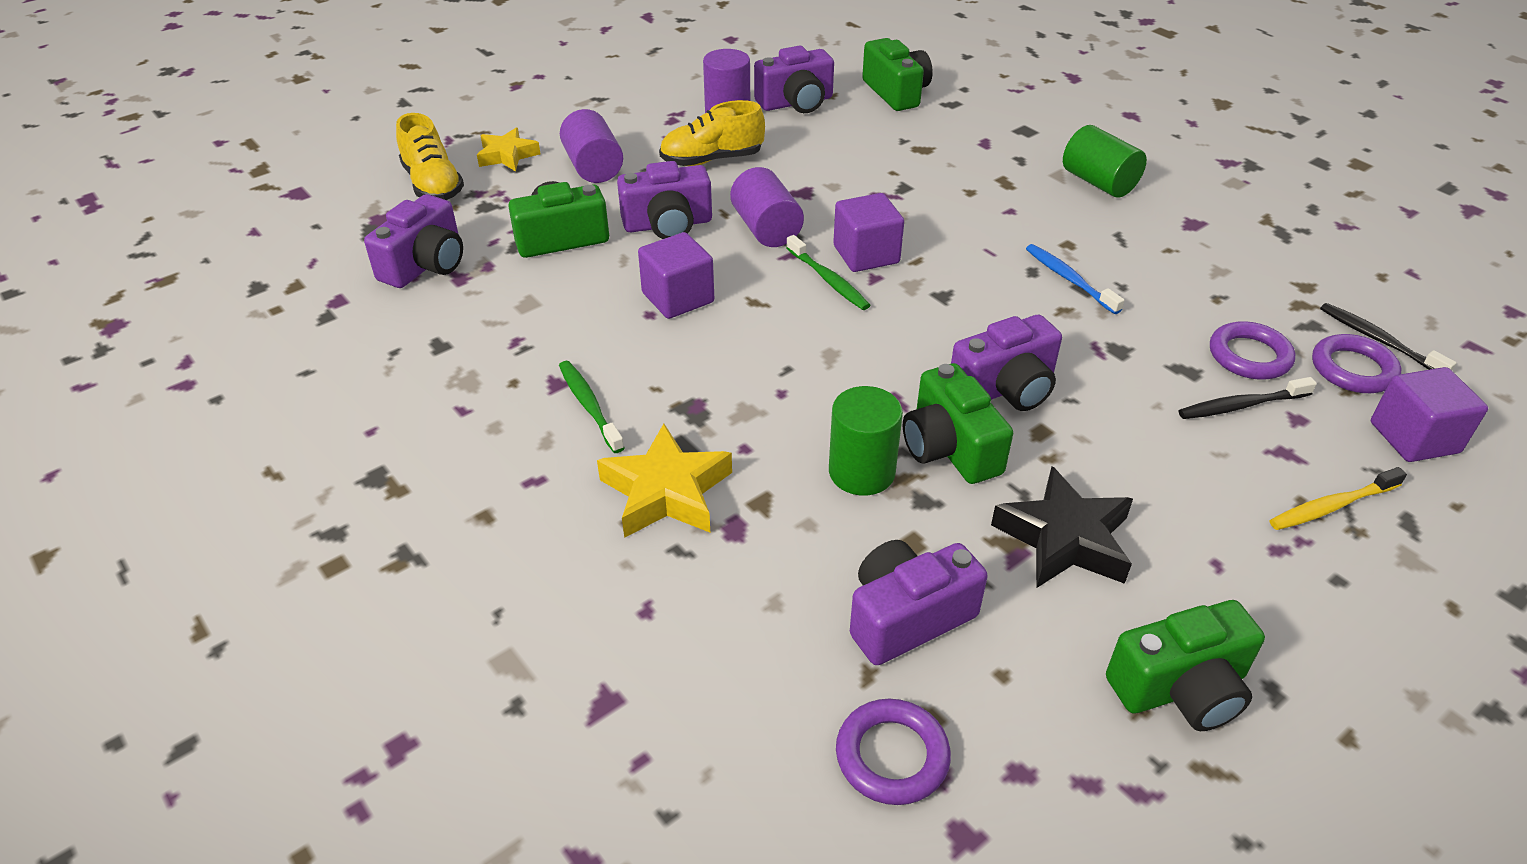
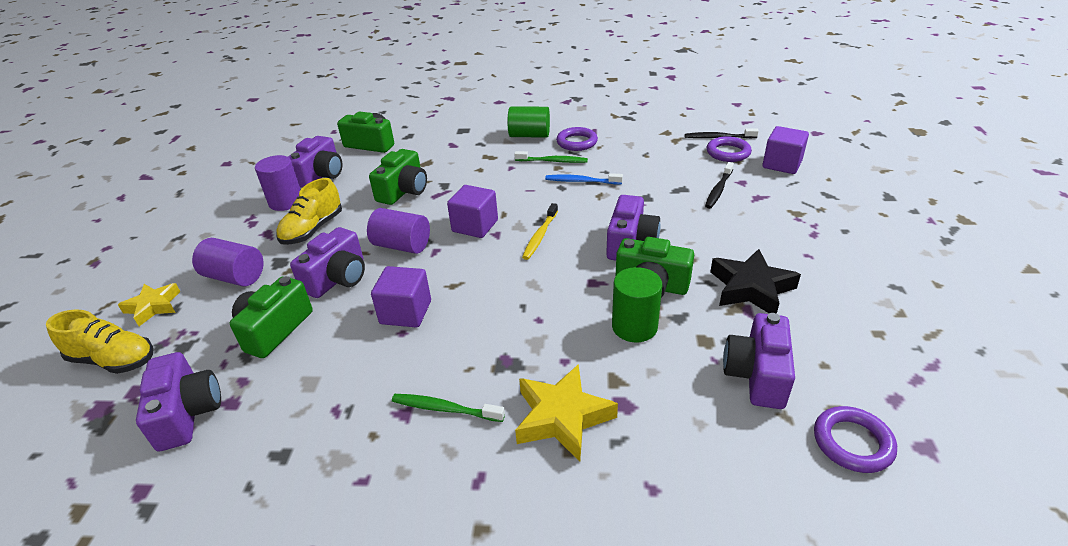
camera: 45 degrees left, 5 degrees down
green toothbrush [786,235,870,310] -> green toothbrush moved to [514,151,588,163]
green camera [1106,600,1265,731] -> green camera moved to [369,149,427,205]
purple ring [1210,321,1295,380] -> purple ring moved to [556,127,598,151]
yellow toothbrush [1269,467,1407,530] -> yellow toothbrush moved to [522,203,558,260]

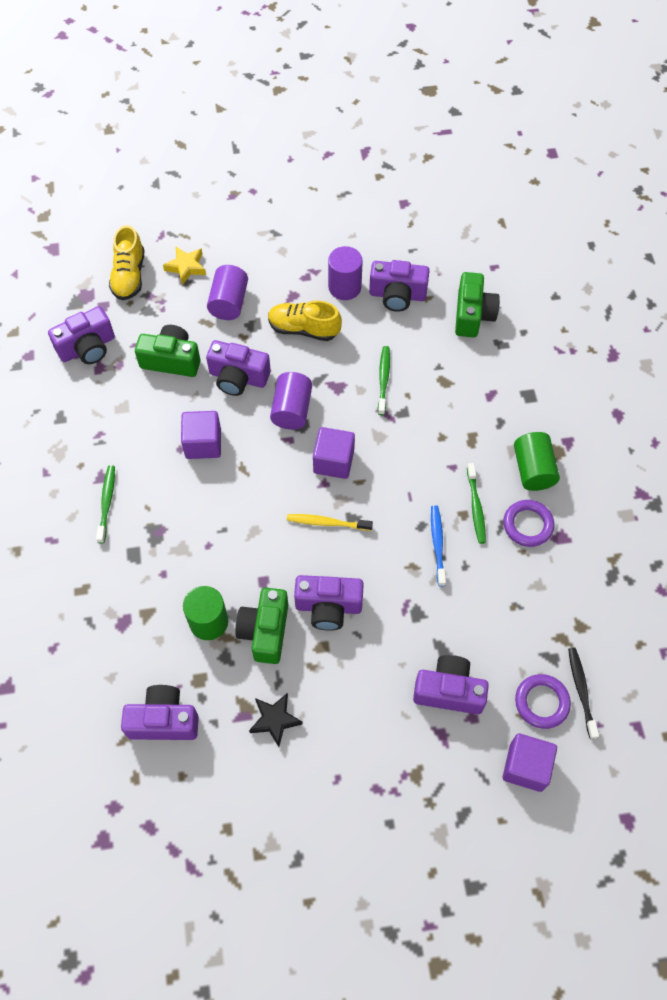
camera: 75 degrees right, 25 degrees up
green camera [369,149,427,205] -> green toothbrush [378,346,390,415]
yellow star [515,364,618,462] -> none
black toothbrush [705,162,734,209] -> purple camera [413,655,489,714]
black star [710,249,801,314] -> black star [249,693,303,747], size x0.66
purple ring [814,406,897,473] -> none

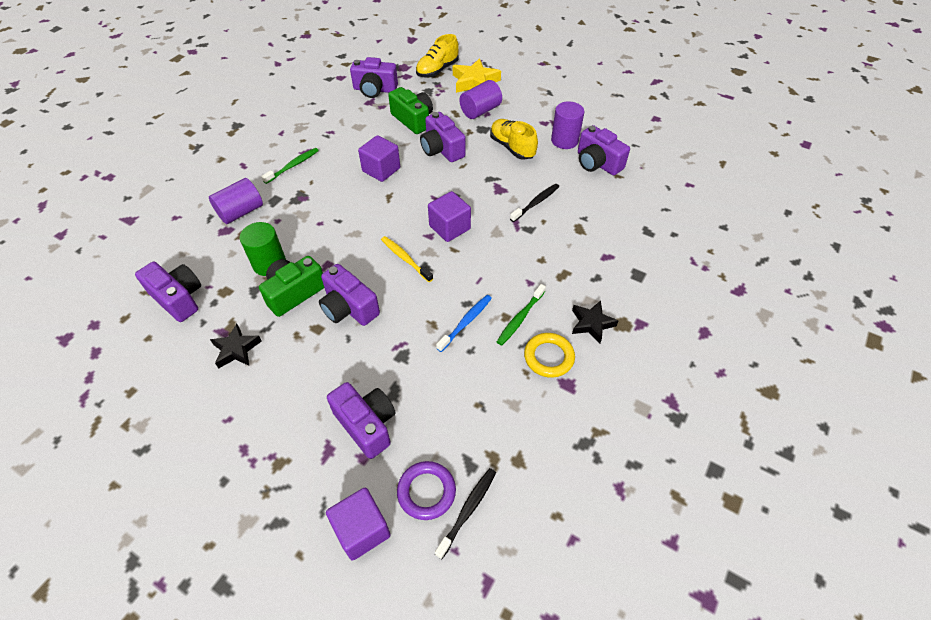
camera: 40 degrees right, 10 degrees down
yellow star [163,247,206,285] -> yellow star [453,58,501,93], size x1.52
purple cylinder [270,372,312,430] -> purple cylinder moved to [209,178,263,224]
green toothbrush [378,346,390,415] -> black toothbrush [510,184,559,222]
green camera [455,272,500,338] -> none
purple ring [503,500,554,547] -> yellow ring [524,333,575,378]
green cylinder [514,432,560,491] -> black star [572,301,619,344]

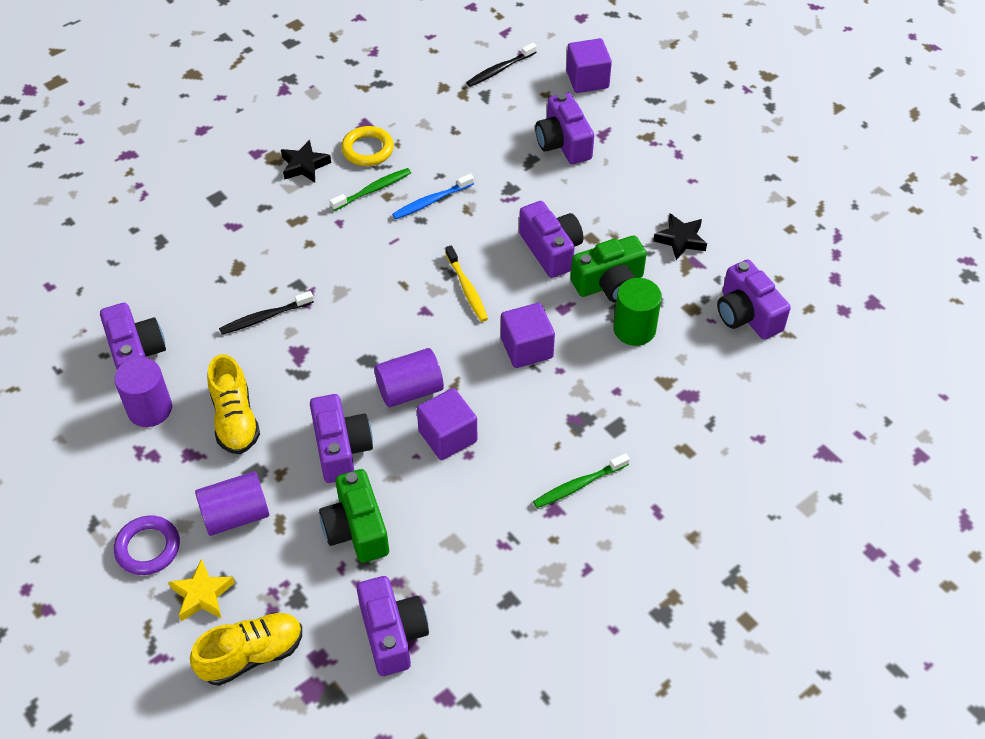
camera: 160 degrees left, 0 degrees up
purple cylinder [209,178,263,224] -> purple cylinder moved to [374,348,444,407]
purple camera [350,57,398,98] -> purple camera turned 45 degrees clockwise [357,576,429,676]
purple ring [397,461,456,520] -> purple ring moved to [114,515,180,575]
purple cube [428,191,471,242] -> purple cube moved to [501,303,555,368]
yellow star [453,58,501,93] -> yellow star [168,559,235,621], size x0.66

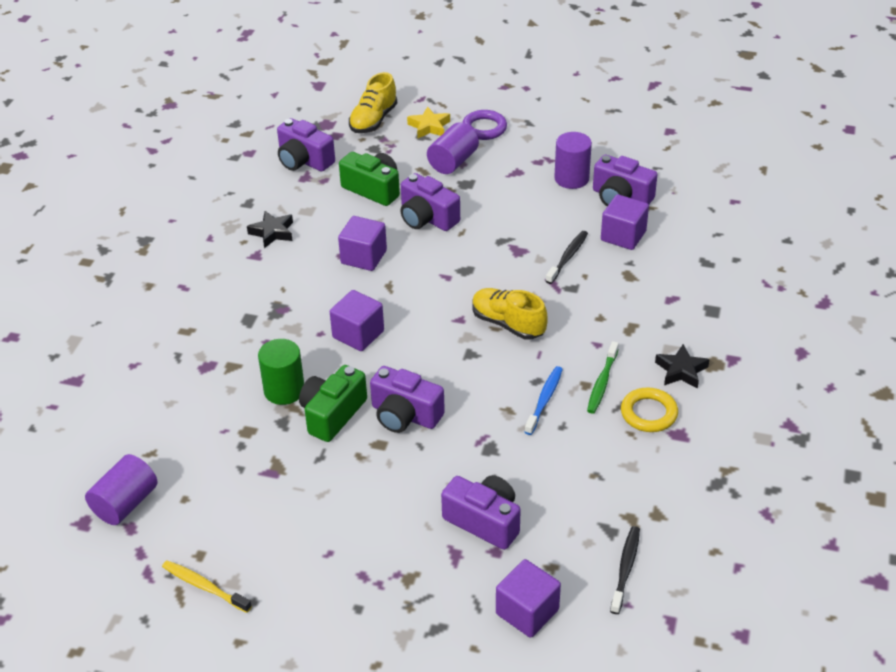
camera: 145 degrees right, 10 degrees down
yellow shoe [207,354,260,454] -> yellow shoe moved to [472,288,548,340]
purple cylinder [374,348,444,407] -> purple cylinder moved to [85,454,157,525]
yellow toothbrush [445,245,488,322] -> yellow toothbrush moved to [162,561,252,613]
green toothbrush [533,453,630,508] -> none
black star [653,214,707,260] -> black star moved to [247,211,293,248]
purple camera [717,259,791,339] -> none
none -> purple cube [601,194,649,250]

